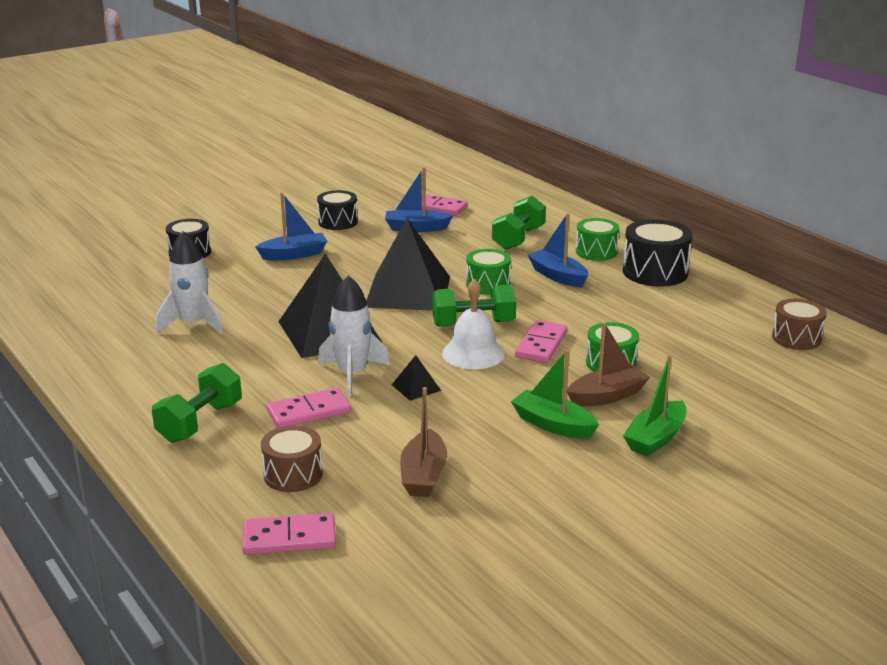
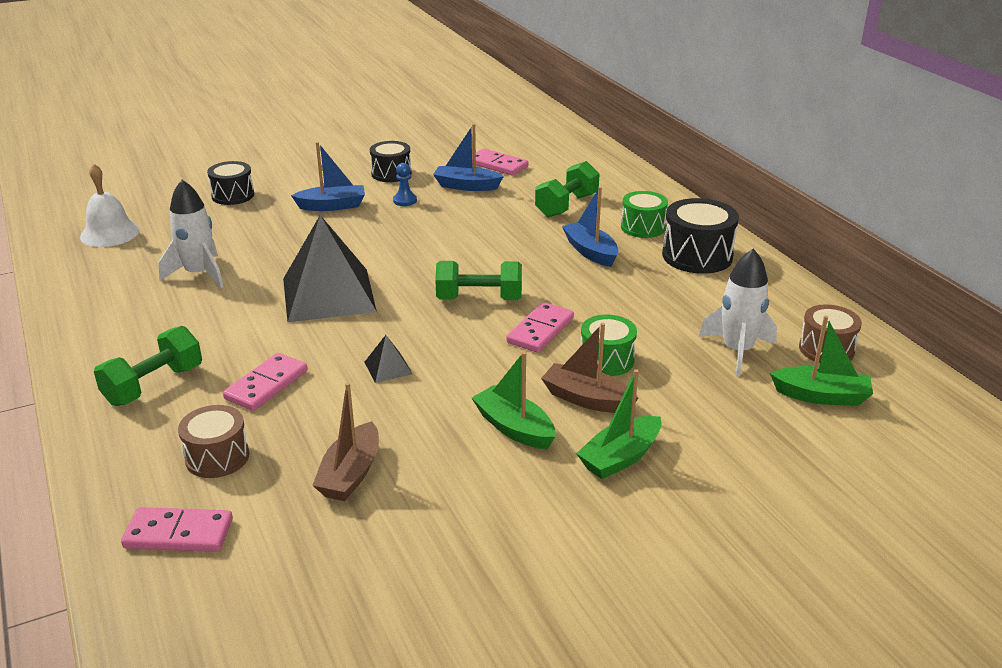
camera: 10 degrees right, 5 degrees up
pink domino [267,388,351,428] -> pink domino turned 45 degrees counterclockwise [223,353,307,411]
white rocket [318,275,390,396] -> white rocket moved to [699,249,777,377]
black pyramid [366,218,450,311] -> none
white bell [442,278,505,369] -> white bell moved to [80,163,140,247]
green drum [466,249,511,295] -> none
brown boat [567,322,650,407] -> brown boat turned 135 degrees counterclockwise [541,323,639,413]
none -> blue pawn [393,163,417,206]
none -> green boat [770,315,873,406]

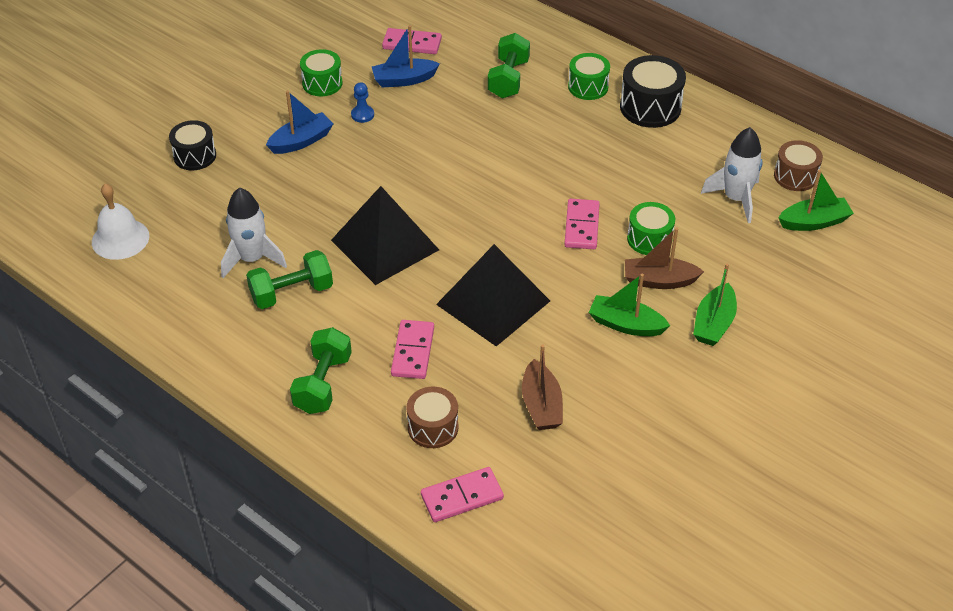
camera: 25 degrees left, 15 degrees up
black pyramid [364,335,412,383] -> black pyramid [436,244,550,346], size x2.47
black drum [370,141,412,182] -> green drum [300,49,342,96]
green dumbbell [435,261,522,300] -> green dumbbell moved to [246,250,333,309]
blue boat [562,187,619,267] -> none

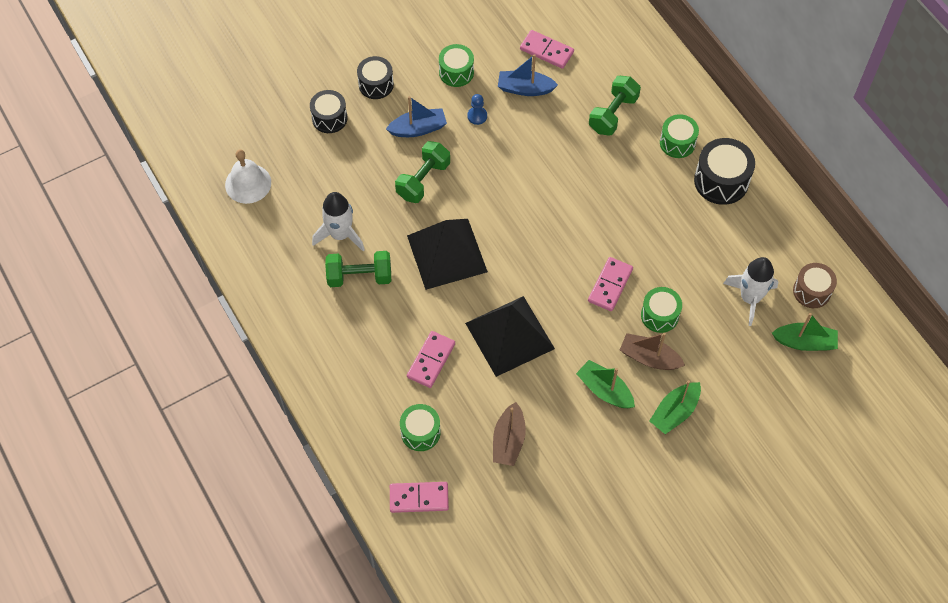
camera: 20 degrees right, 15 degrees up
green dumbbell [290,327,352,414] -> green dumbbell moved to [395,141,450,203]
brown drum [407,387,458,448] -> green drum [400,404,441,451]
none -> black drum [357,56,394,99]

